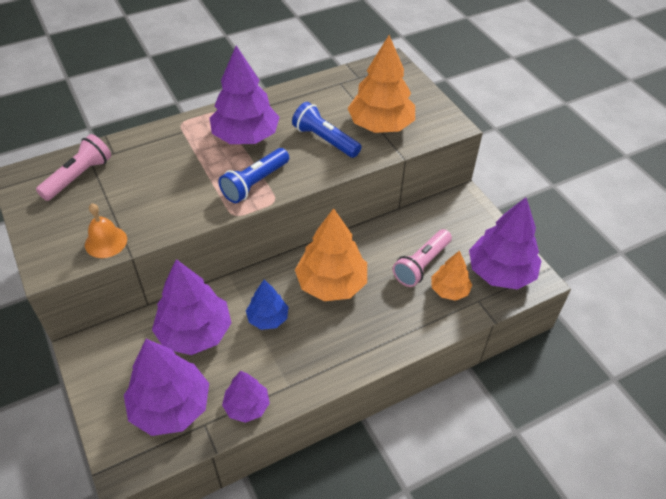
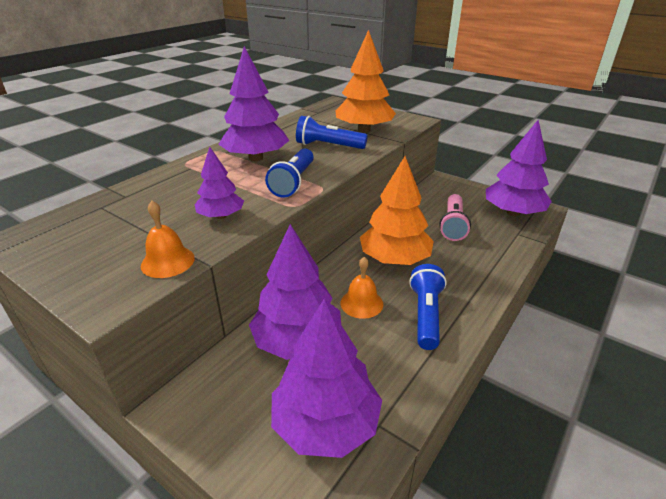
camera: 25 degrees left, 15 degrees down
pink flashlight [36,134,111,201] -> none
purple tree [222,371,270,423] -> purple tree moved to [195,147,244,219]
blue tree [246,280,288,330] -> orange bell [341,257,383,319]
orange tree [431,250,472,301] -> none
none -> blue flashlight [409,264,447,350]

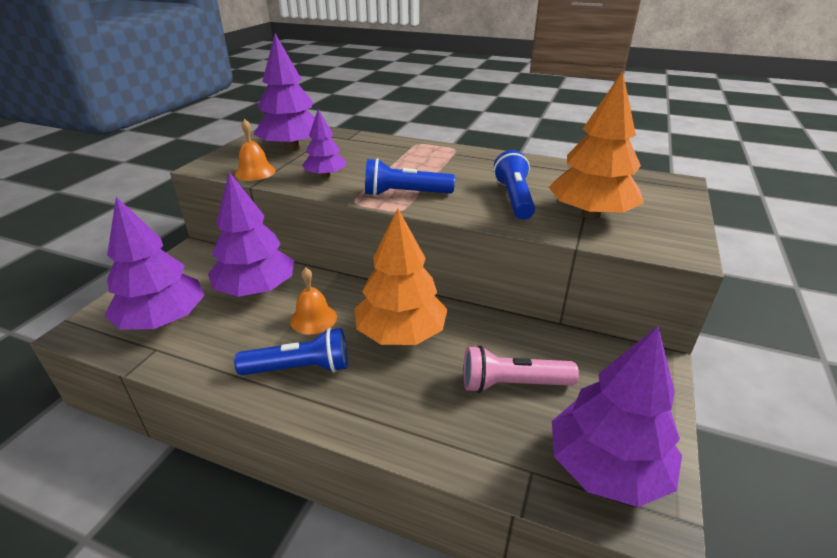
camera: 75 degrees right, 0 degrees up
purple tree [218,46,290,161] -> purple tree moved to [253,33,315,151]

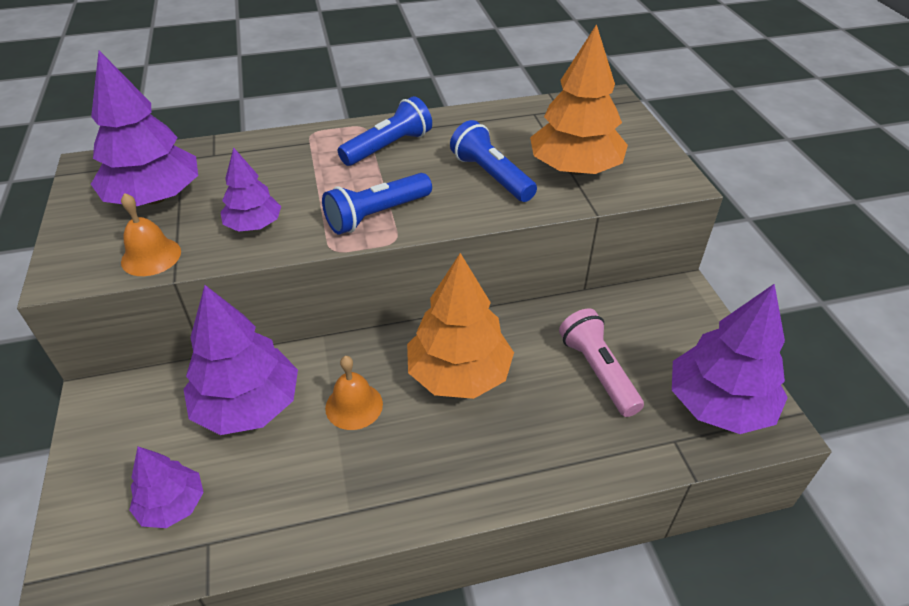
camera: 35 degrees left, 10 degrees up
purple tree [104,197,204,330] -> purple tree [129,447,204,528], size x0.56
blue flashlight [234,328,348,375] -> blue flashlight moved to [338,96,432,166]
pink flashlight [463,345,579,393] -> pink flashlight turned 105 degrees clockwise [559,308,644,417]

